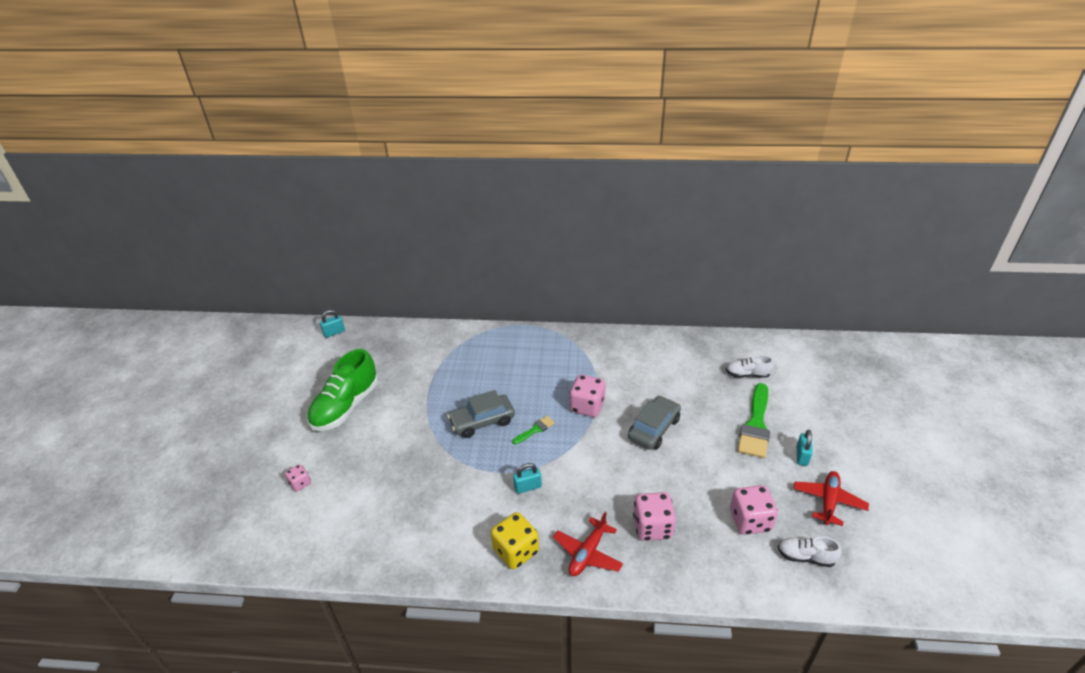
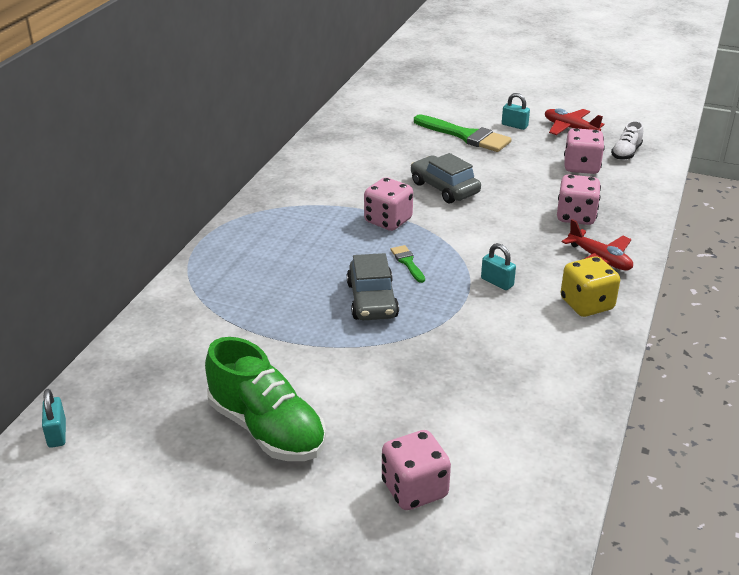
camera: 75 degrees left, 5 degrees down
pink dice [285,464,311,492] -> pink dice [382,430,451,510], size x1.84
turquoise padlock [513,463,542,494] -> turquoise padlock turned 45 degrees counterclockwise [481,243,516,290]
white shoe [726,355,774,378] -> none

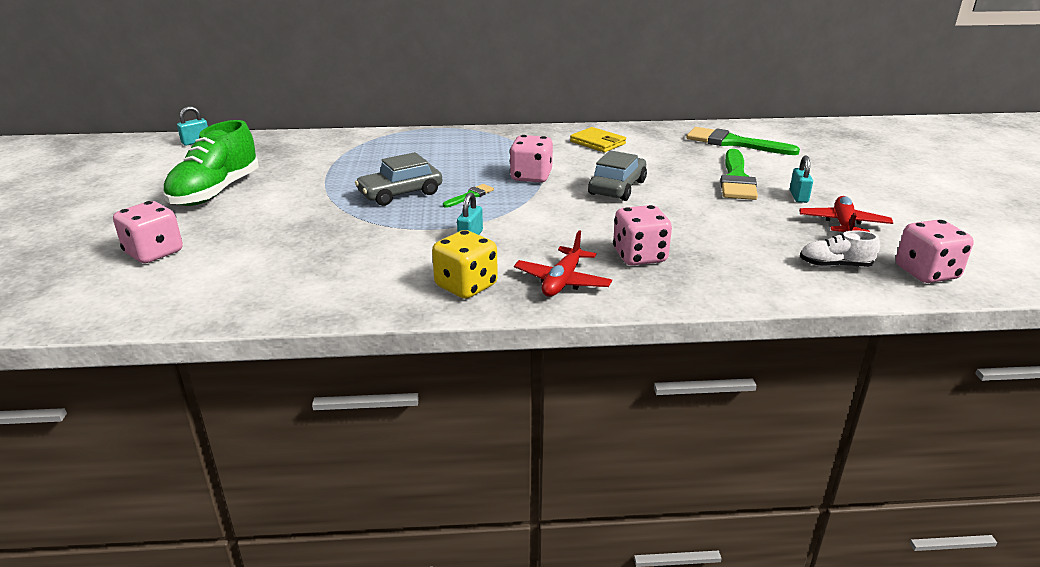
camera: 65 degrees right, 5 degrees down
pink dice [564,128,605,174] -> pink dice moved to [896,219,974,283]
none -> yellow wallet [570,127,626,152]
none -> green brush [687,127,800,155]

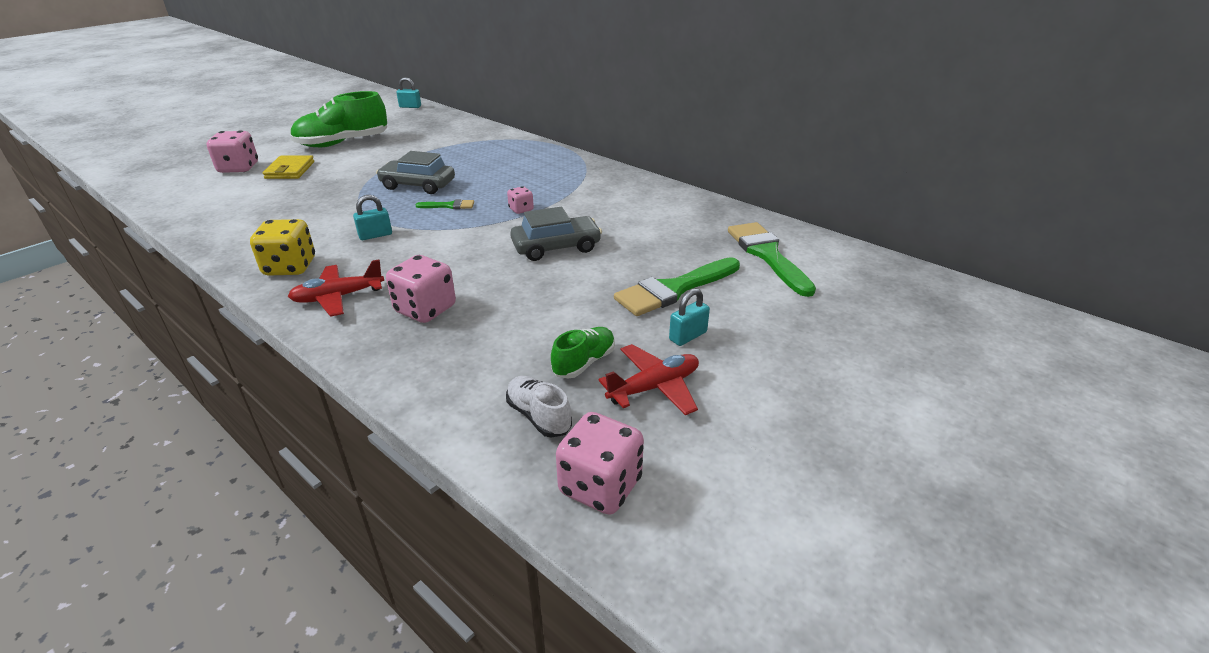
camera: 45 degrees right, 5 degrees up
pink dice [510,135,553,183] -> pink dice [507,186,534,214], size x0.54
yellow wallet [570,127,626,152] -> yellow wallet moved to [263,155,314,179]
none -> green shoe [551,327,615,378]

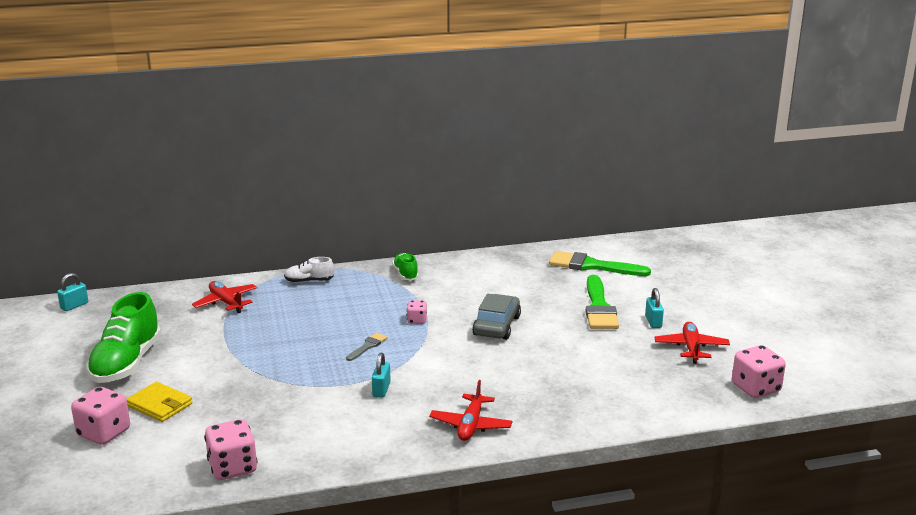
camera: 55 degrees left, 10 degrees down
yellow dice [250,219,315,276] -> none
grey car [376,151,455,194] -> none
pink dice [386,255,456,323] -> pink dice moved to [204,419,258,480]
green brush [416,199,474,209] -> grey brush [346,333,387,361]
white shoe [506,376,572,438] -> white shoe moved to [284,257,334,283]
green shoe [551,327,615,378] -> green shoe moved to [392,253,419,280]
none -> red plane [192,281,257,313]

